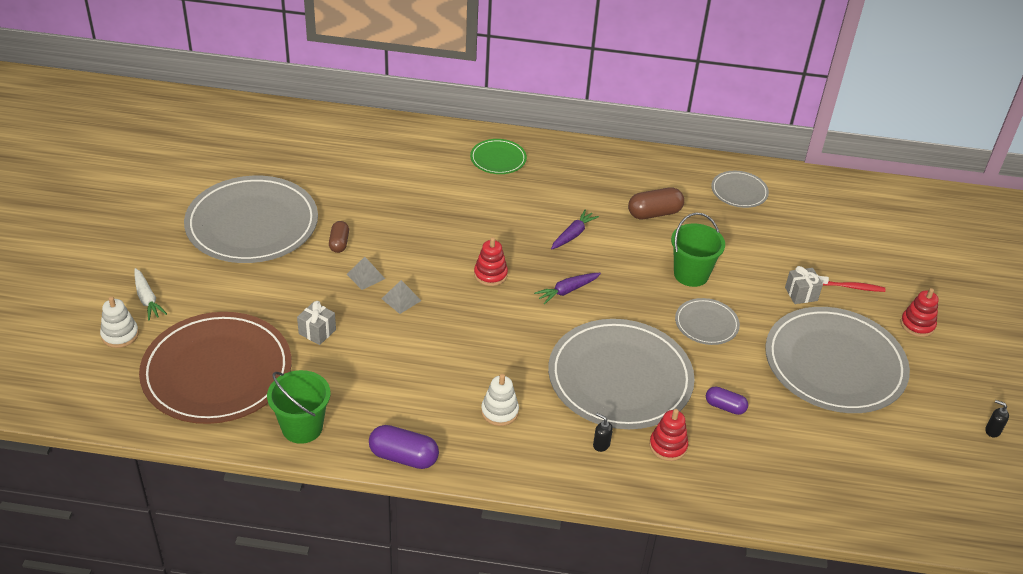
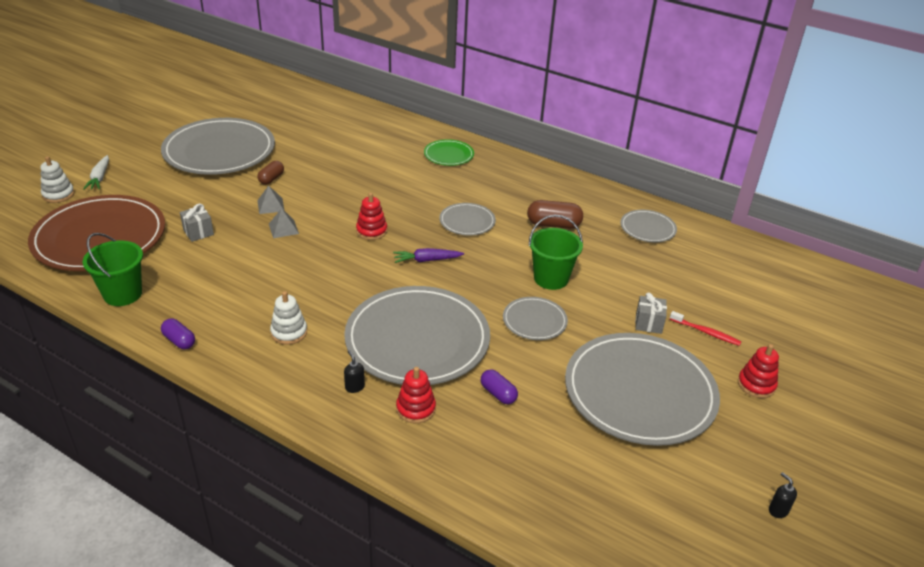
camera: 25 degrees right, 5 degrees down
purple capsule [369,425,439,469] -> purple capsule [161,319,195,349], size x0.64
purple carrot [551,209,599,250] -> grey plate [439,203,496,236]

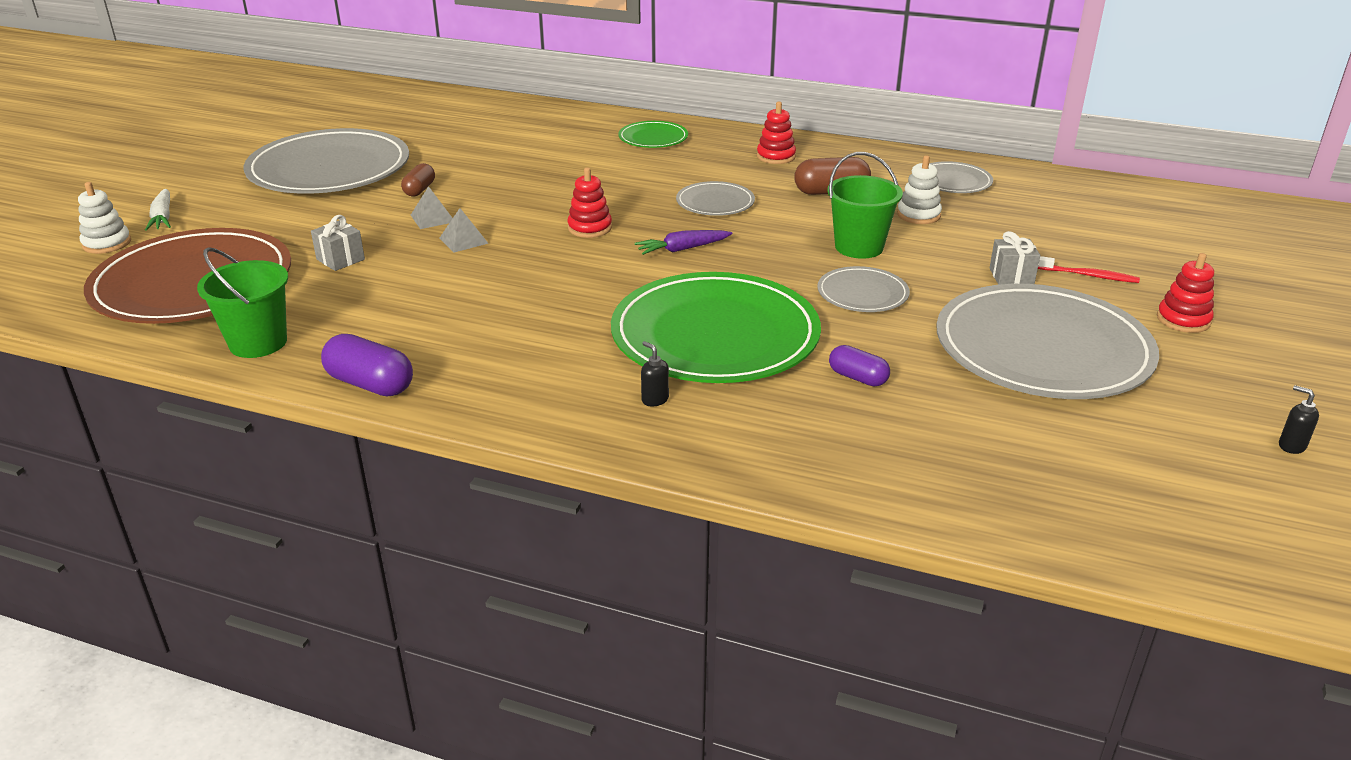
camera: 10 degrees left, 5 degrees down
purple capsule [161,319,195,349] -> purple capsule [321,334,413,396], size x1.57
white stacking toy [270,291,307,345] -> white stacking toy moved to [897,155,942,224]
grey plate [344,286,490,385] -> green plate [611,272,821,383]
red stacking toy [396,367,436,423] -> red stacking toy moved to [757,102,796,164]

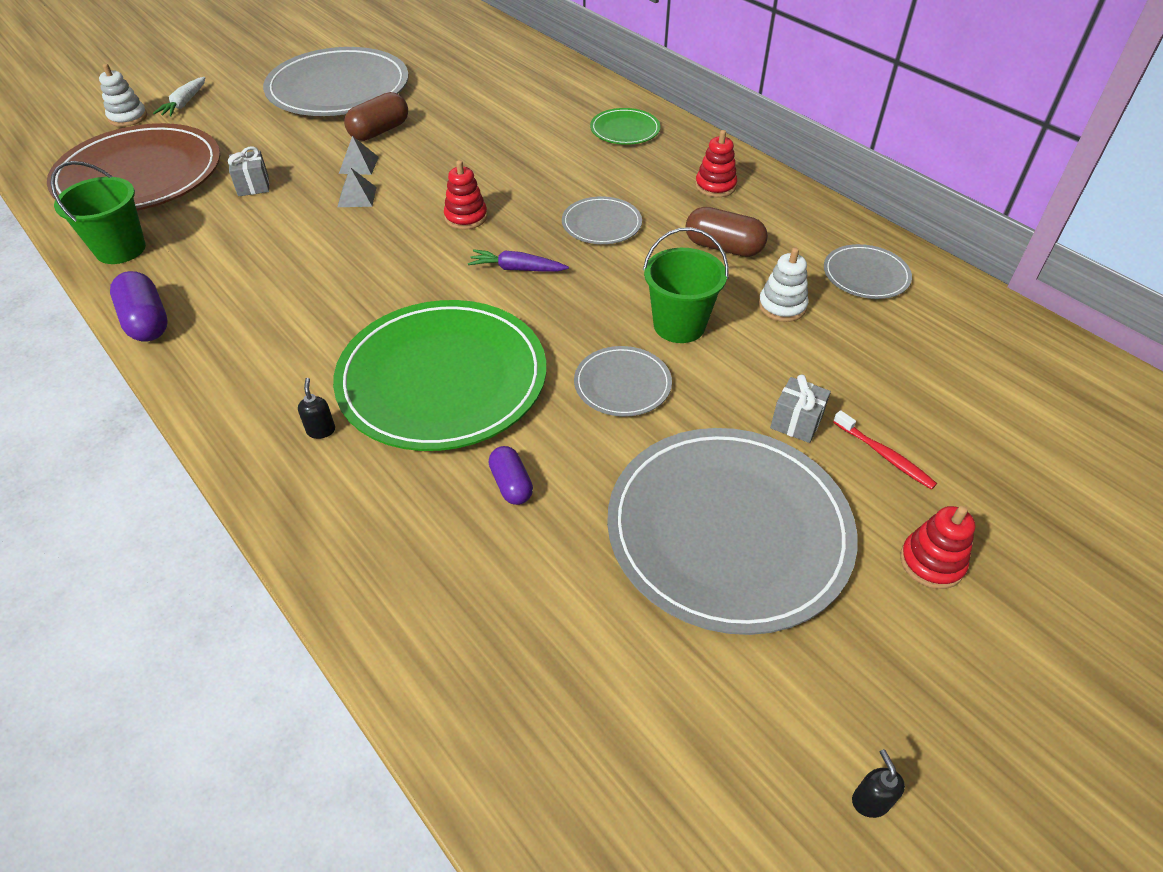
camera: 30 degrees right, 15 degrees up
brown capsule [401,163,435,196] -> brown capsule [344,92,408,141], size x1.57

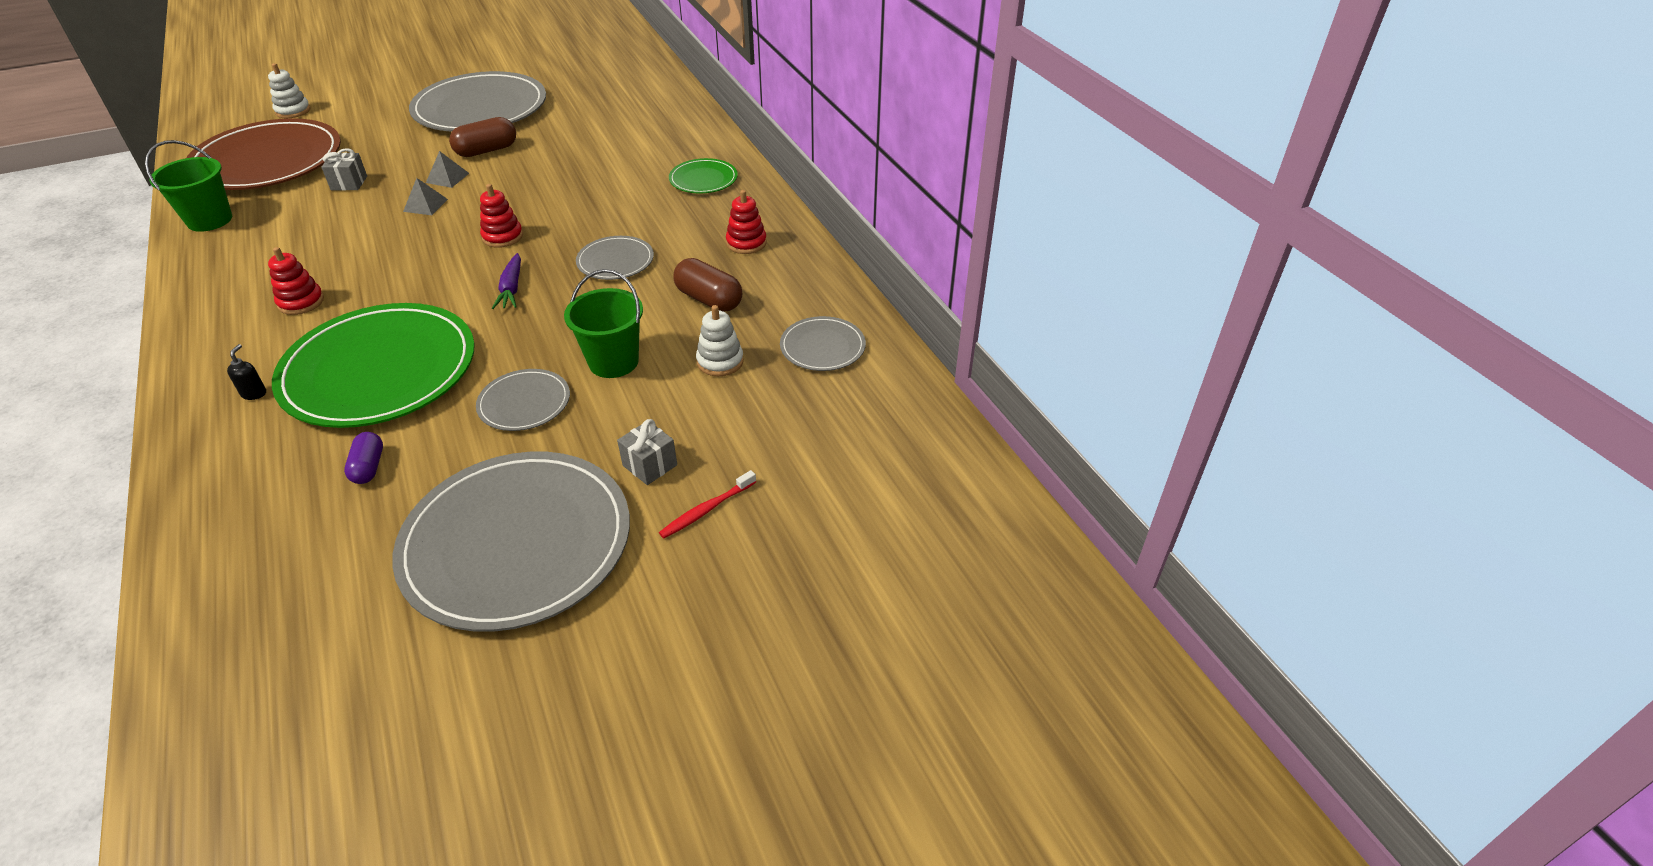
camera: 15 degrees right, 5 degrees down
purple capsule [110,271,168,342] -> none
white carrot [153,77,205,117] -> none
purple carrot [468,249,569,272] -> purple carrot turned 120 degrees counterclockwise [492,253,521,309]
red toothbrush [833,410,937,490] -> red toothbrush turned 75 degrees clockwise [659,470,756,538]
black soap dispenser [852,749,905,818] -> none
red stacking toy [900,506,975,589] -> red stacking toy moved to [268,247,324,315]

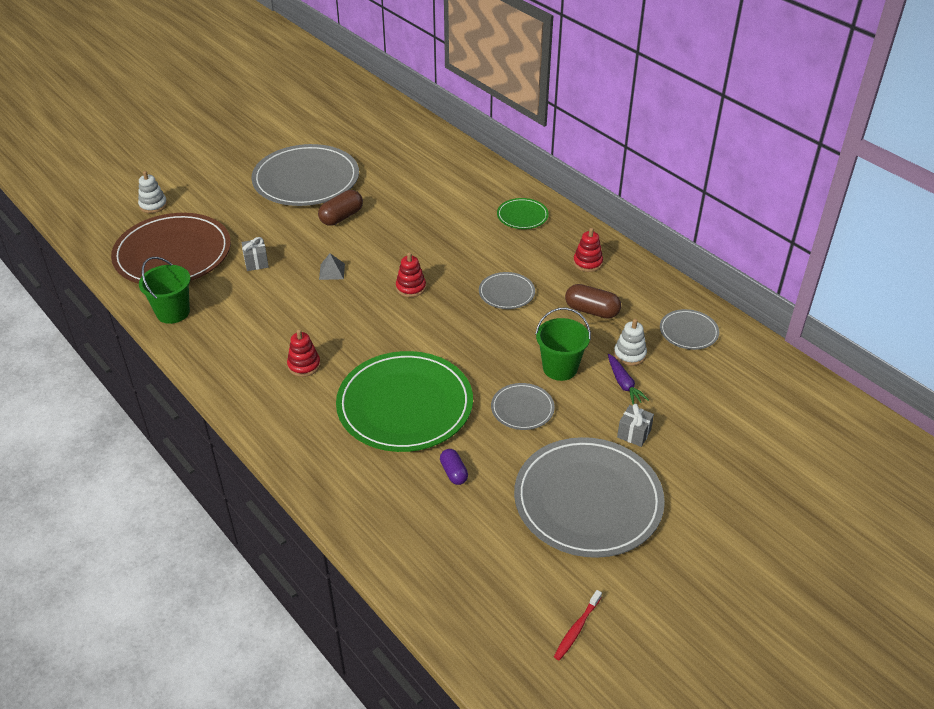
camera: 15 degrees left, 0 degrees up
black soap dispenser [227,344,266,400] -> none
grey pyramid [426,151,469,188] -> none
purple carrot [492,253,521,309] -> purple carrot moved to [608,354,649,404]
red toothbrush [659,470,756,538] -> red toothbrush moved to [554,590,602,660]

